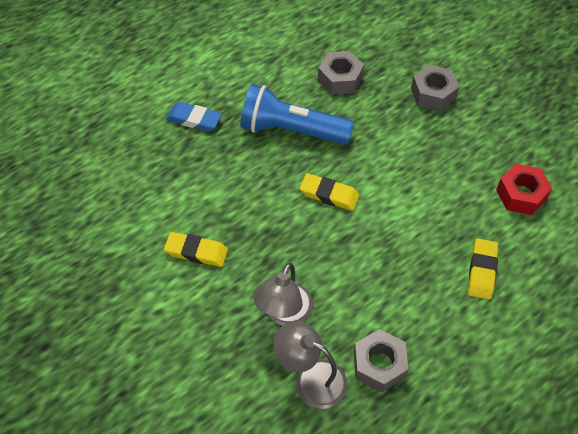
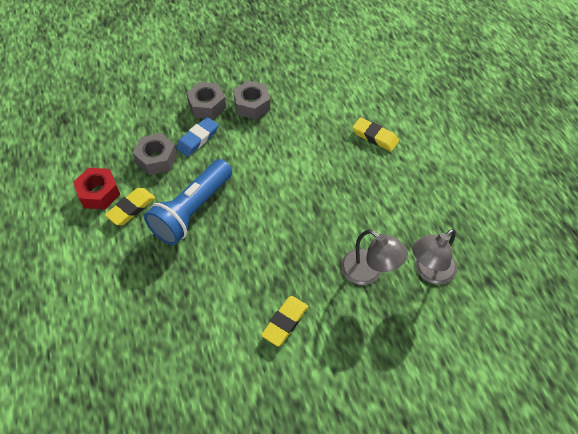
camera: 70 degrees left, 0 degrees up
blue eraser [166,102,222,132] -> blue eraser moved to [176,117,219,157]
yellow eraser [300,173,359,211] -> yellow eraser moved to [105,188,156,225]
grey nut [354,329,409,392] -> grey nut moved to [233,81,270,120]
red nut [496,164,552,215] -> red nut moved to [73,168,120,210]

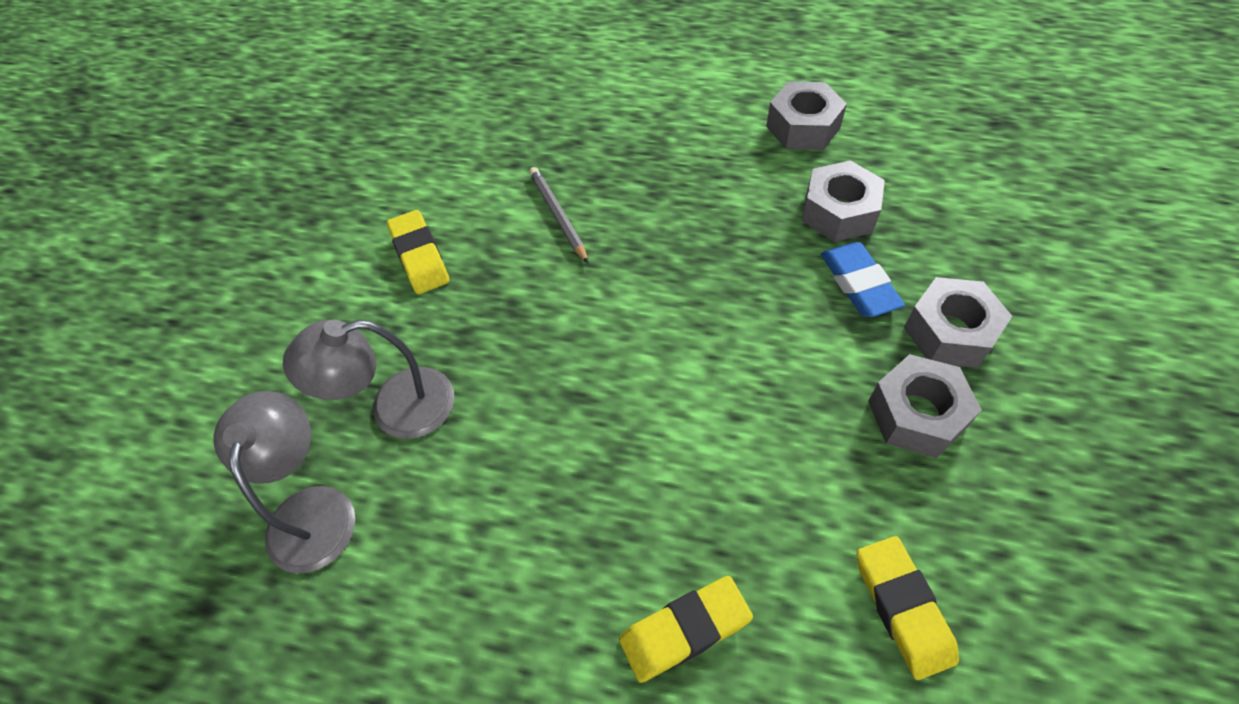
camera: 125 degrees right, 0 degrees up
red nut [73,168,120,210] -> grey nut [766,81,847,150]
yellow eraser [105,188,156,225] -> yellow eraser moved to [857,536,959,680]
blue flashlight [144,159,232,245] -> none
none -> grey pencil [529,167,588,263]

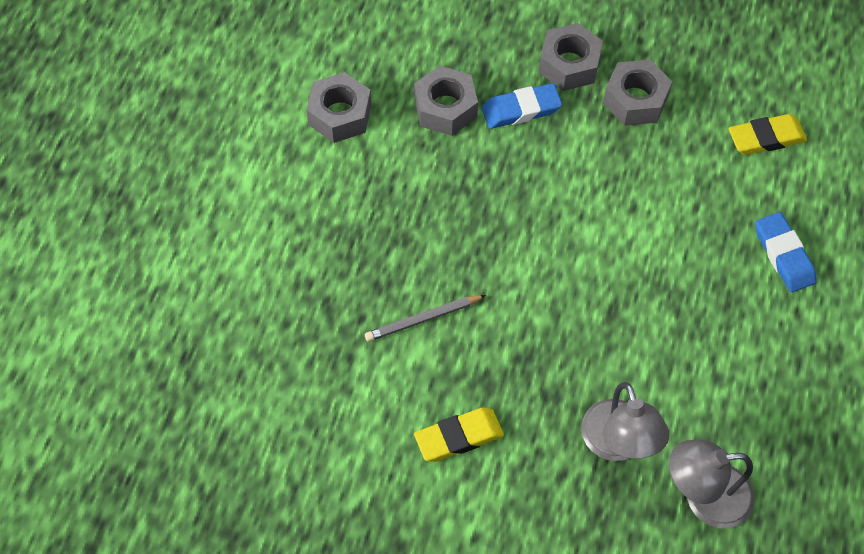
camera: 90 degrees left, 5 degrees up
yellow eraser [619,576,753,683] -> blue eraser [755,212,817,292]

